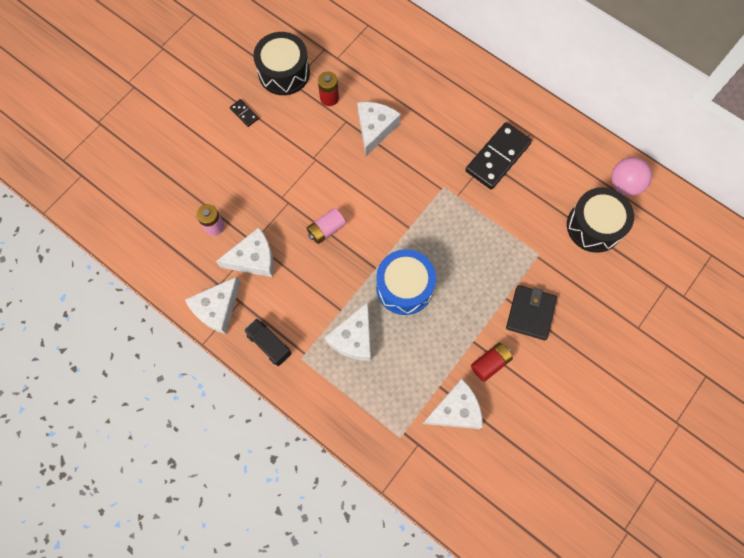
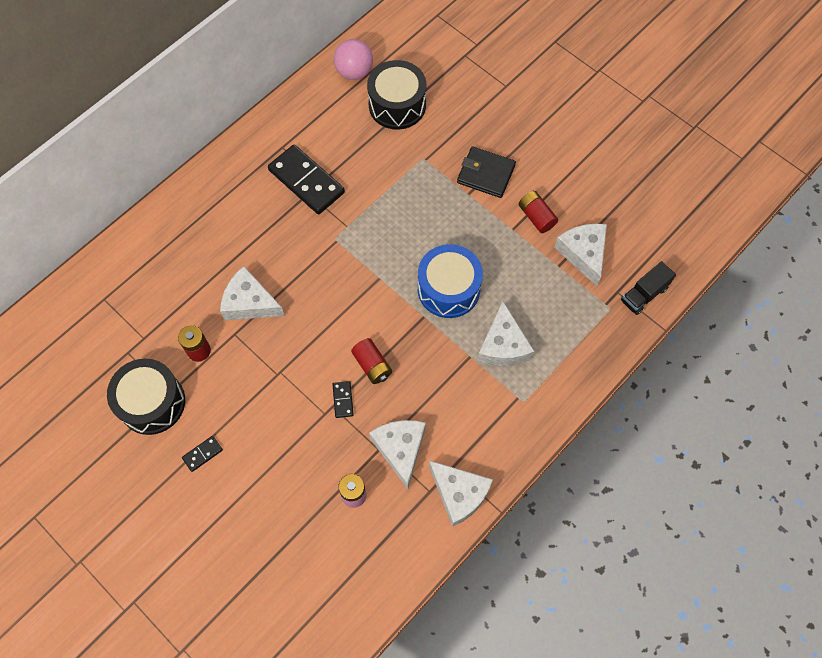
camera: 85 degrees left, 5 degrees down
black truck [244,318,292,366] -> black truck moved to [621,261,676,315]
pink battery [307,208,346,244] -> red battery [351,338,392,384]
white cheese [325,302,371,361] -> white cheese turned 60 degrees clockwise [477,301,534,366]
none -> black domino [332,381,354,418]

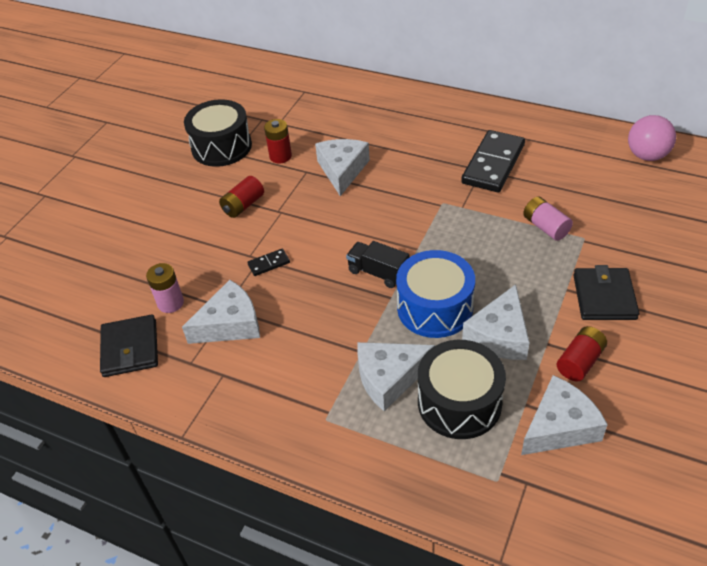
camera: 75 degrees right, 20 degrees down
black domino [182,436,223,472] -> none
red battery [351,338,392,384] -> red battery moved to [219,176,264,218]
black drum [367,60,426,130] -> black drum moved to [418,340,506,439]
white cheese [429,460,493,527] -> white cheese moved to [462,284,530,360]
black truck [621,261,676,315] -> black truck moved to [346,241,410,288]
none -> black wallet [100,314,158,377]
none -> pink battery [523,197,573,241]

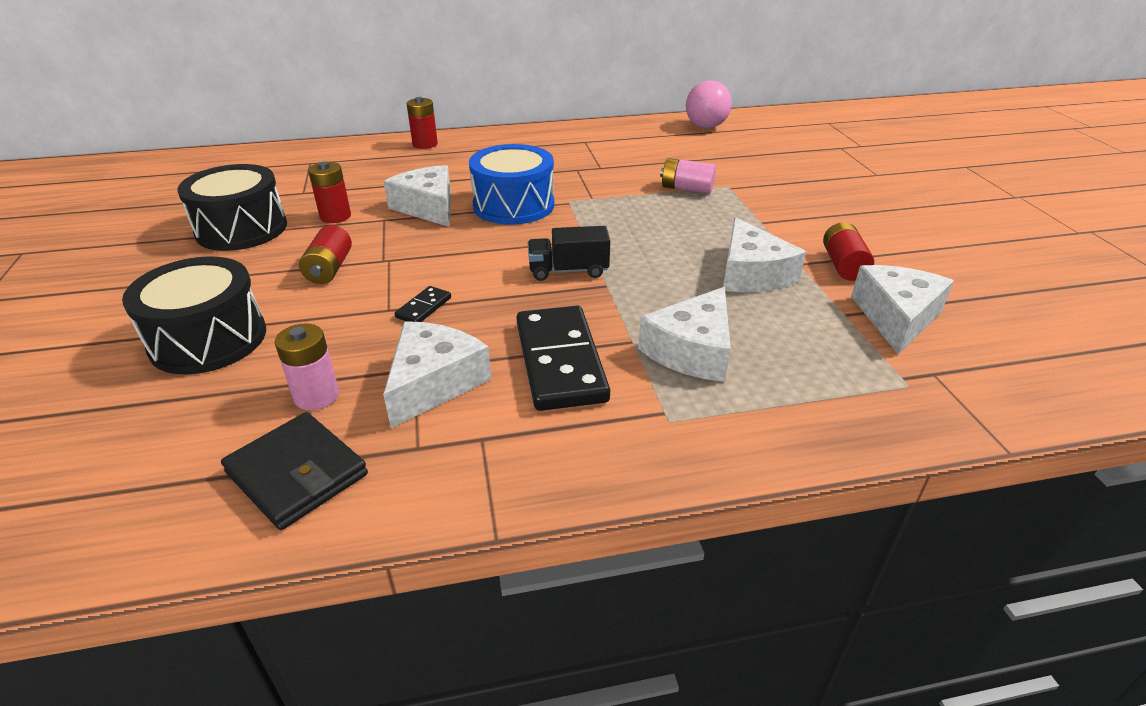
camera: 40 degrees left, 10 degrees down
blue drum [396,250,475,338] -> blue drum moved to [469,144,554,225]
black drum [418,340,506,439] -> black drum moved to [122,256,266,374]
black domino [461,130,525,192] -> black domino moved to [517,306,610,411]
black wallet [574,265,639,320] -> none
none -> red battery [406,97,438,149]

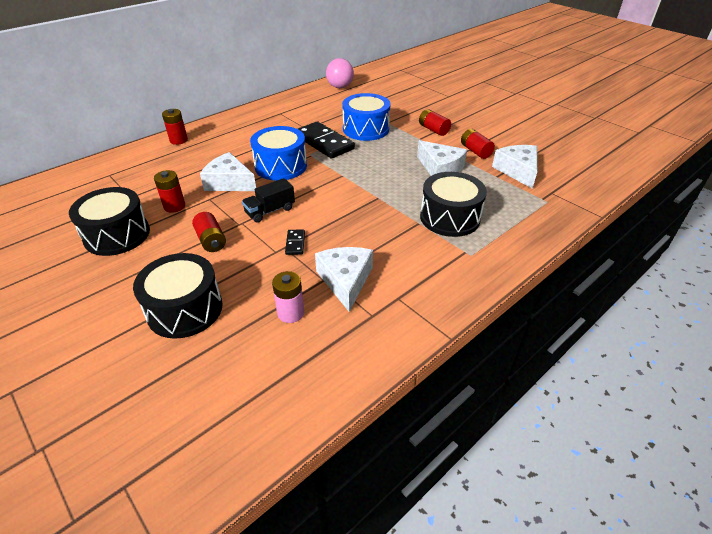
camera: 30 degrees left, 5 degrees up
black wallet [221,412,368,530] -> none
black domino [517,306,610,411] -> black domino moved to [298,121,355,159]
black truck [528,226,610,281] -> black truck moved to [242,178,295,223]
white cheese [638,287,731,382] -> black drum [420,172,487,237]
pink battery [660,158,716,194] -> blue drum [342,93,391,141]
none -> red battery [419,109,451,136]

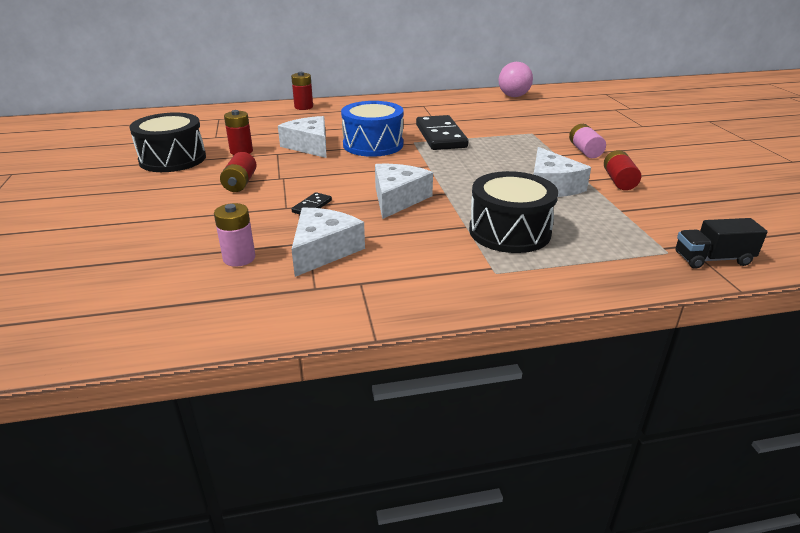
camera: 30 degrees right, 10 degrees down
black drum [133,253,223,339] -> none
black truck [242,178,295,223] -> black truck moved to [676,218,768,269]
blue drum [342,93,391,141] -> none
red battery [419,109,451,136] -> pink battery [569,124,606,158]
white cheese [492,145,537,189] -> white cheese moved to [375,164,433,219]

